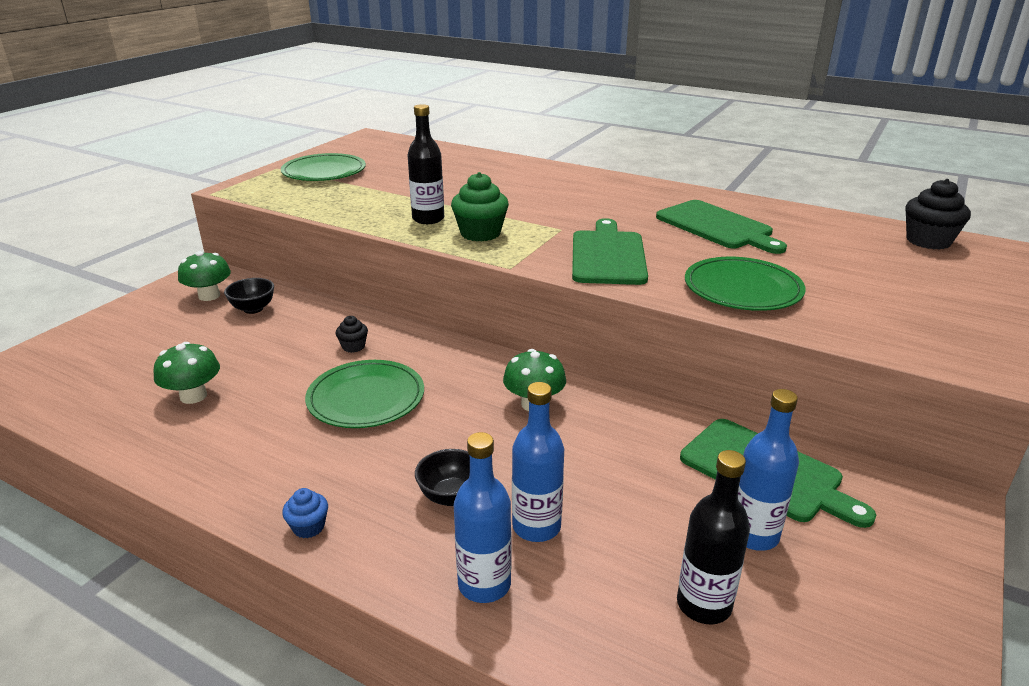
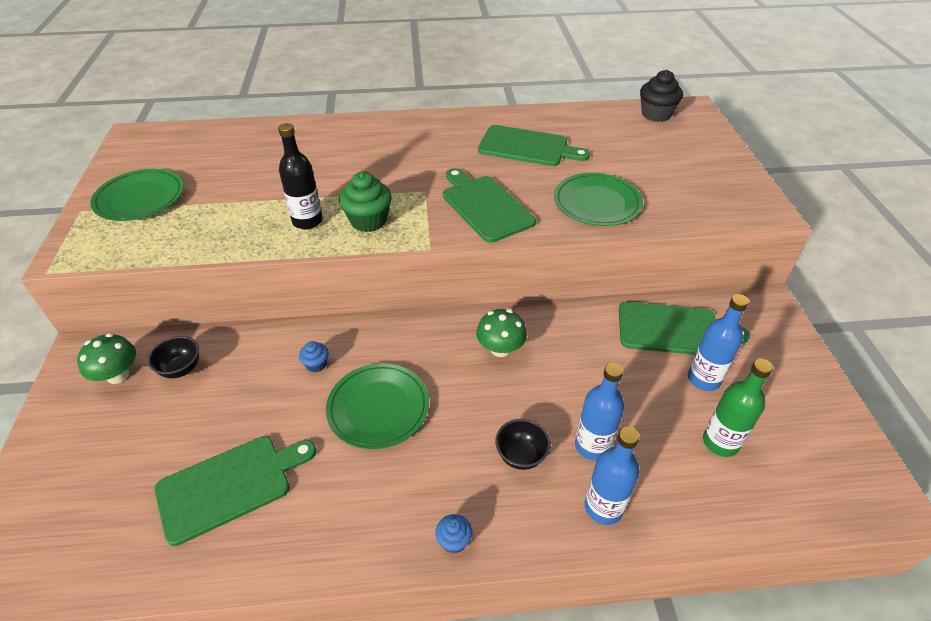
camera: 35 degrees left, 15 degrees up
green mushroom [154,342,220,404] -> green cutting board [154,436,316,546]
black cupcake [335,316,368,353] -> blue cupcake [299,341,329,373]
black bottle [677,450,750,625] -> green bottle [703,359,773,457]

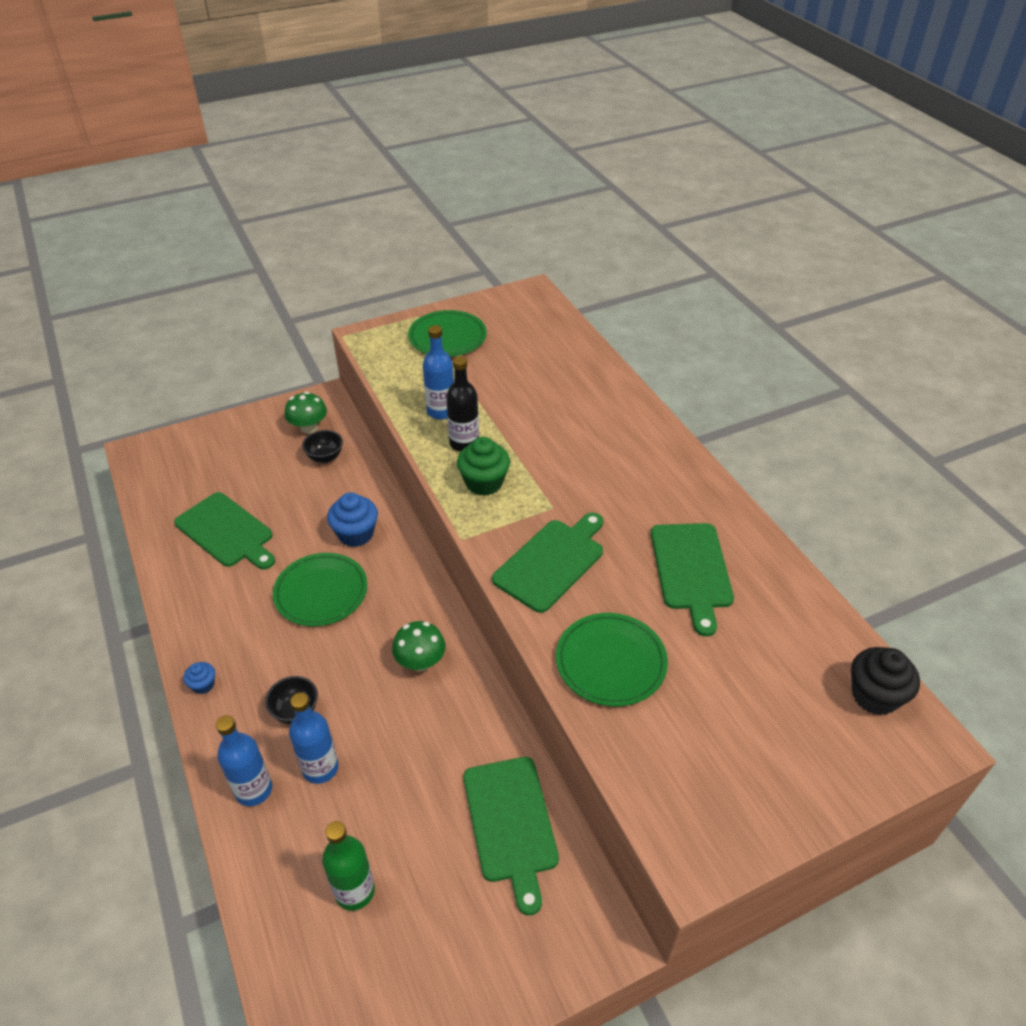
camera: 70 degrees right, 0 degrees up
blue cupcake [299,341,329,373] -> blue cupcake [327,492,378,547], size x1.86
blue bottle [688,294,749,391] -> blue bottle moved to [423,325,454,420]

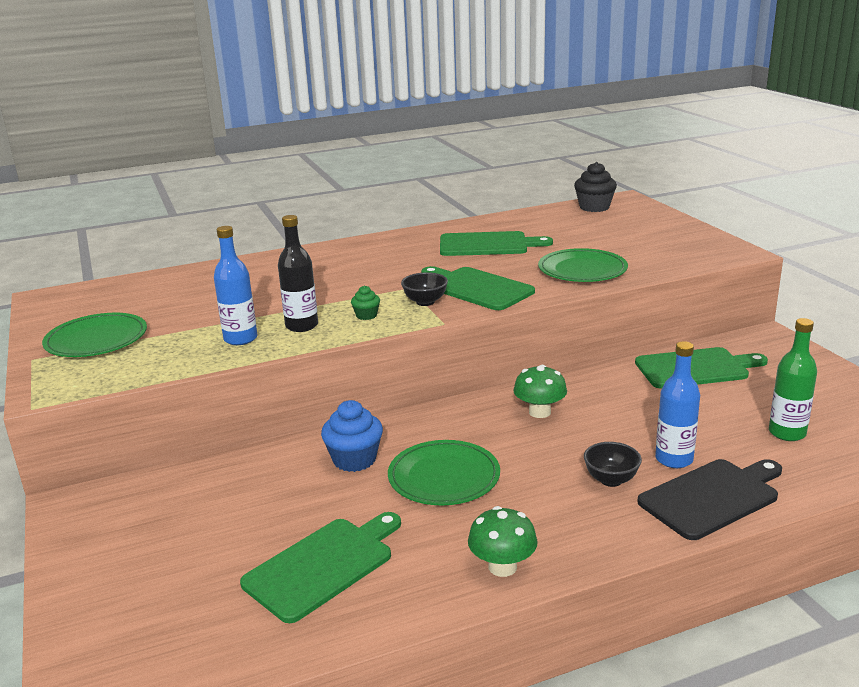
camera: 85 degrees left, 20 degrees down
blue cupcake [183,662,215,694] -> none
blue bottle [216,715,272,806] -> black cutting board [637,459,782,540]
green mushroom [285,392,327,434] -> green mushroom moved to [468,506,538,577]
black bowl [302,430,343,463] -> black bowl moved to [401,272,448,306]
green cupcake [457,437,510,496] -> green cupcake [351,285,380,320], size x0.54

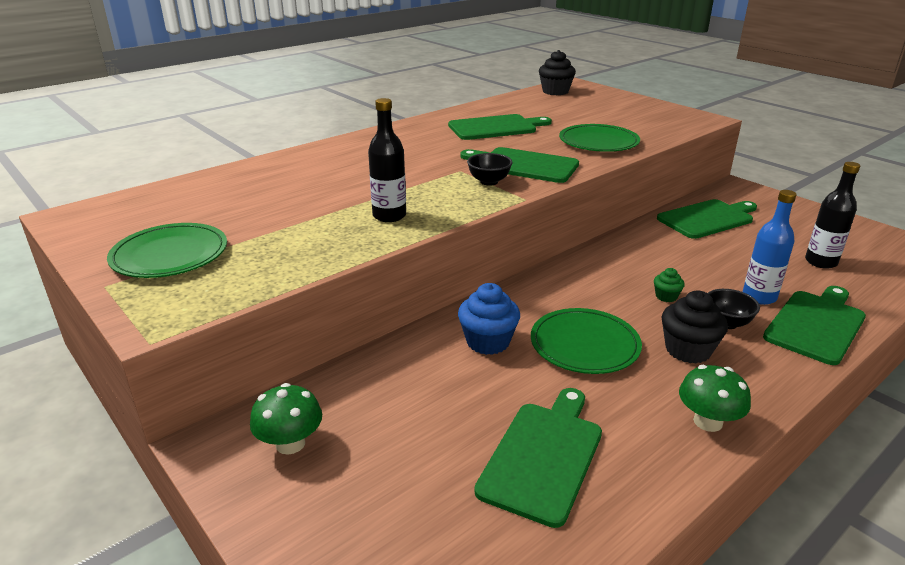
camera: 20 degrees left, 5 degrees up
blue bottle [214,226,257,345] -> none
green cupcake [351,285,380,320] -> green cupcake moved to [654,268,685,302]
green mushroom [513,365,567,418] -> green mushroom moved to [250,383,322,455]
black cutting board [637,459,782,540] -> green cutting board [763,286,866,365]
green bottle [769,318,817,441] -> black bottle [805,162,860,269]
none -> black cupcake [662,290,728,364]

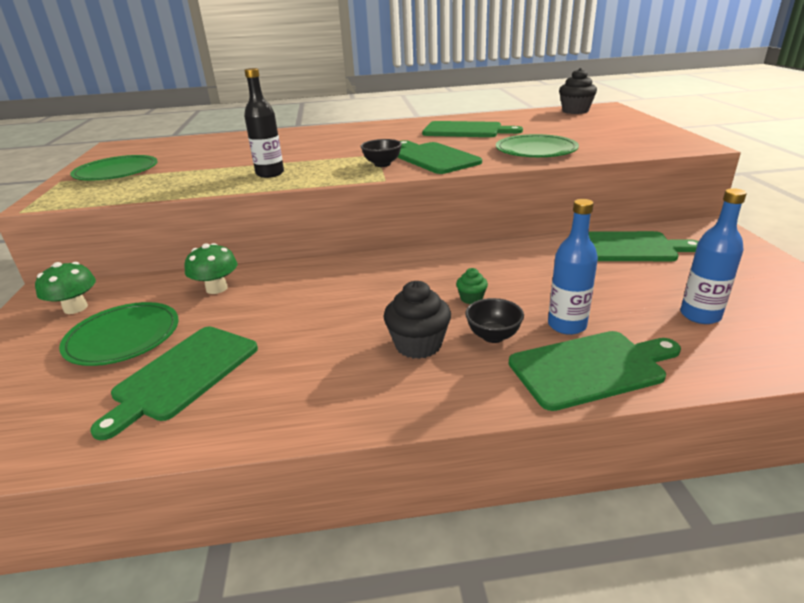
camera: 35 degrees right, 0 degrees up
blue cupcake [458,283,520,355] -> none
green cutting board [474,388,602,528] -> green cutting board turned 150 degrees clockwise [90,326,258,440]
green plate [531,308,642,374] -> green plate moved to [59,302,179,366]
green mushroom [679,365,751,432] -> green mushroom moved to [184,243,238,294]
black bottle [805,162,860,269] -> blue bottle [680,188,747,324]

